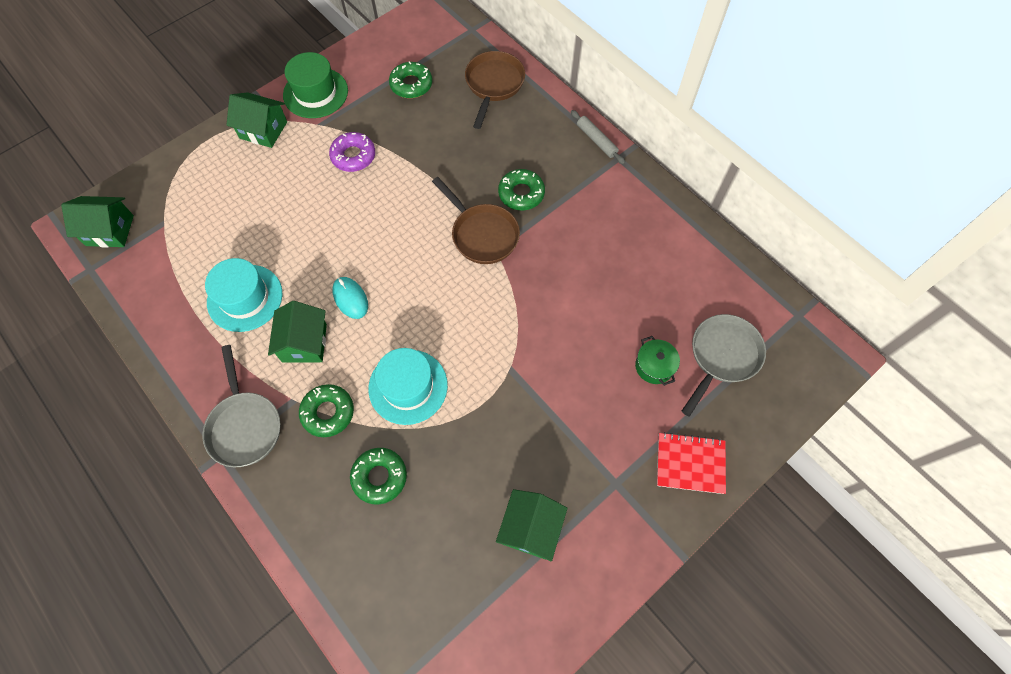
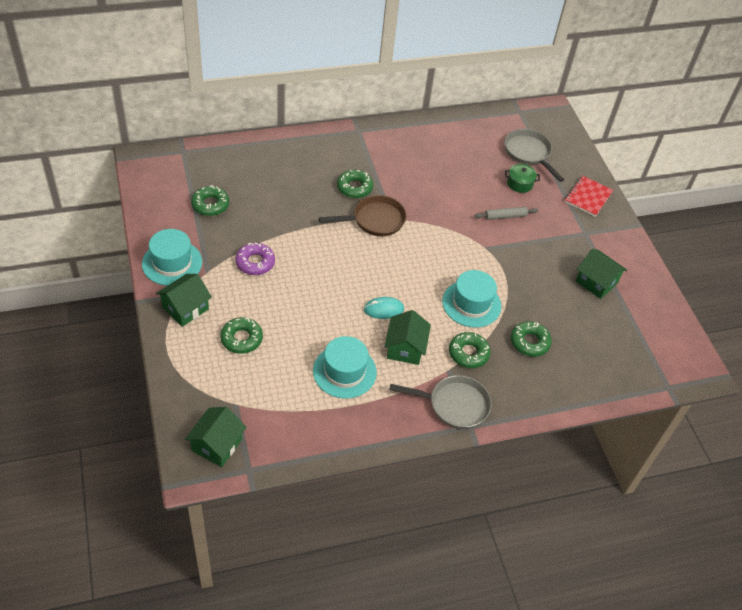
camera: 70 degrees left, 15 degrees down
green house [268,301,327,363] -> green house turned 75 degrees clockwise [384,310,431,365]
green hat [283,52,348,118] -> turquoise hat [142,229,202,286]
brown pan [465,51,525,129] -> none
grey rolling pin [571,110,625,164] -> grey rolling pin moved to [474,207,538,220]
none -> green donut [220,317,263,354]

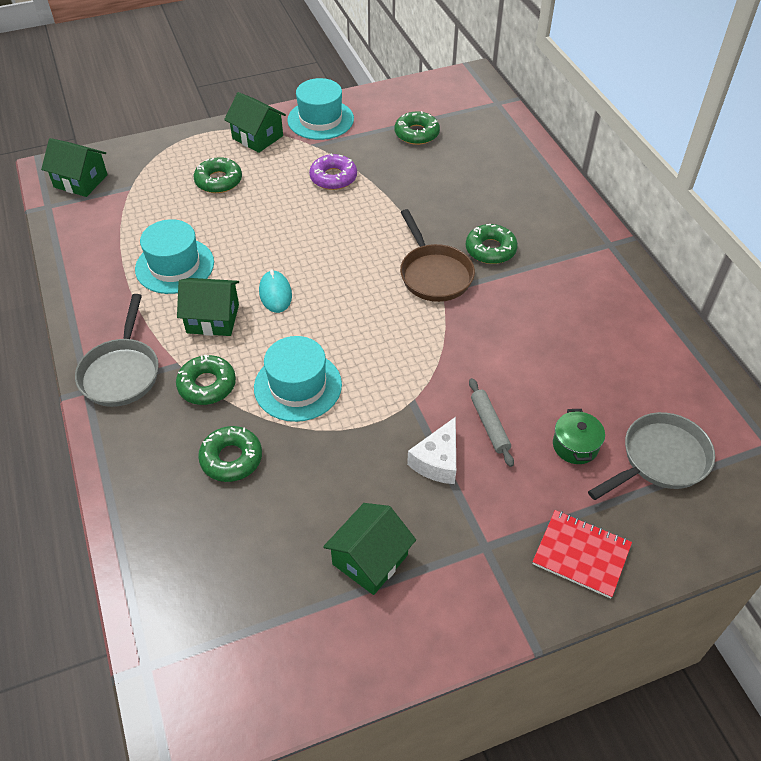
camera: 90 degrees right, 0 degrees up
none -> white cheese [407,417,456,484]

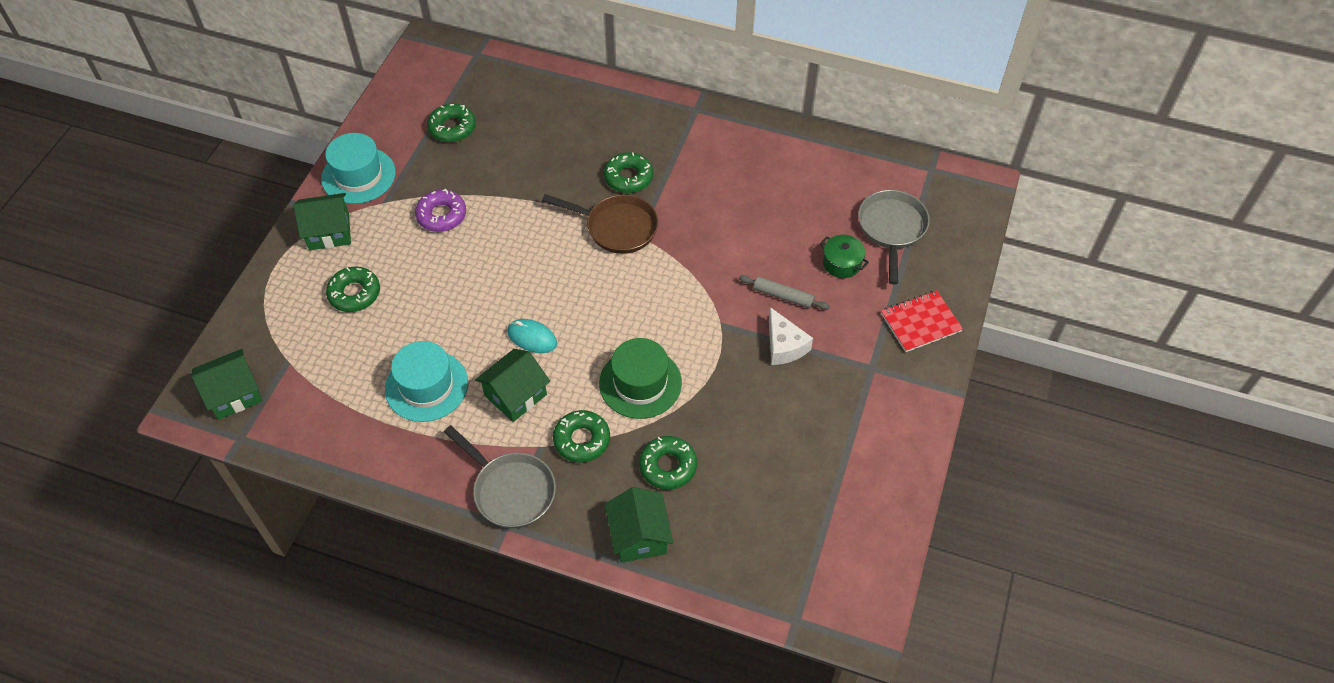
camera: 50 degrees left, 5 degrees up
turquoise hat [254,336,342,422] -> green hat [599,338,682,419]
green house [323,503,416,595] -> green house moved to [605,487,673,563]

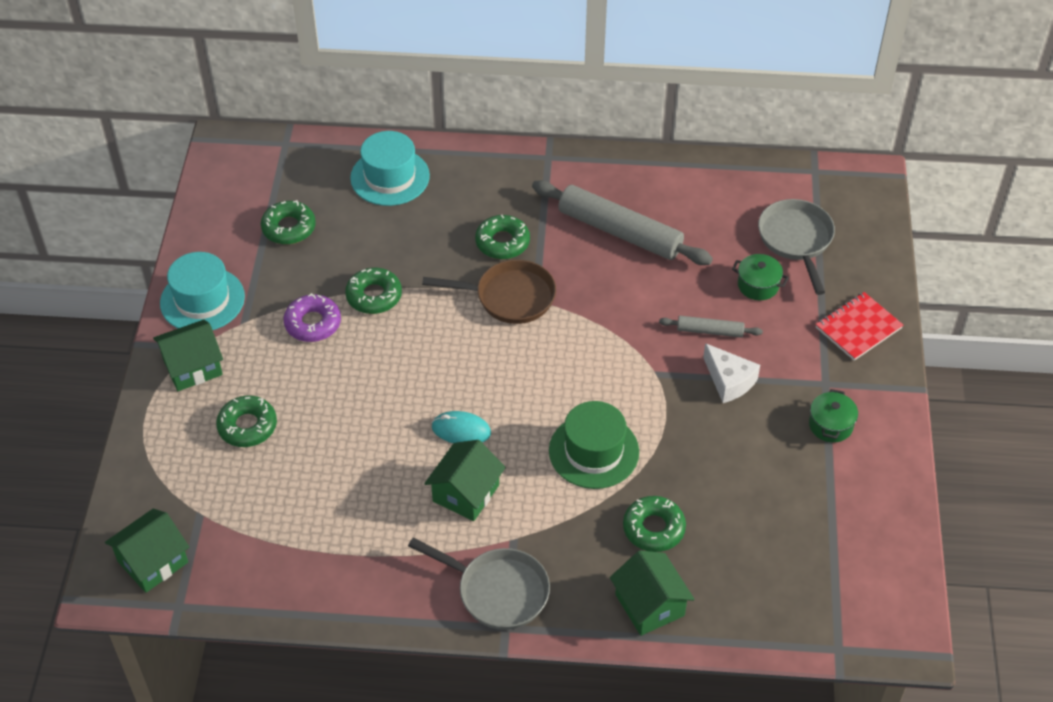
camera: 15 degrees left, 5 degrees down
turquoise hat [385,341,468,422] -> turquoise hat moved to [350,131,430,206]
green donut [553,410,610,463] -> green donut moved to [345,268,402,314]
none -> grey rolling pin [532,180,713,265]
none -> green pot [809,389,858,443]

